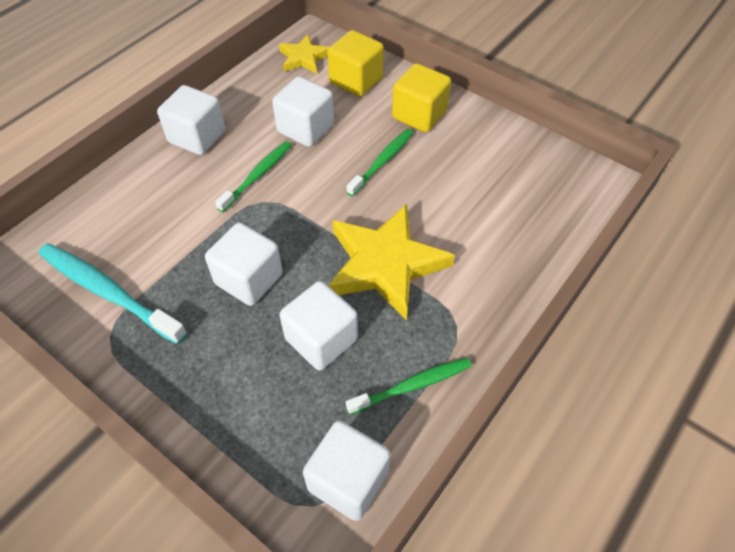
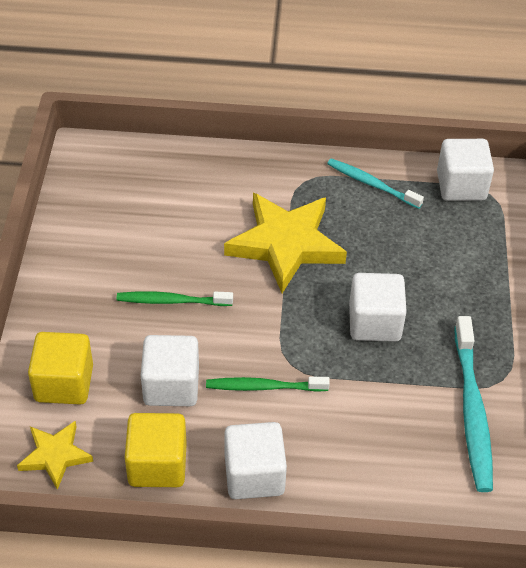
camera: 125 degrees left, 5 degrees down
white cube [280,281,358,370] -> none
green toothbrush [346,358,472,415] -> turquoise toothbrush [327,158,424,209]
yellow cube [392,63,451,133] -> yellow cube moved to [125,413,187,487]

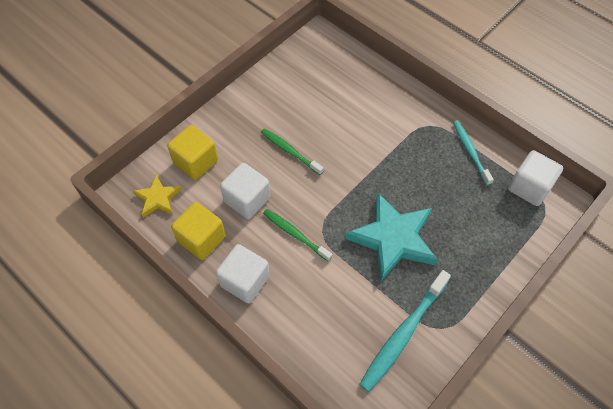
camera: 40 degrees right, 10 degrees up
yellow star [224,193,347,293] -> none
white cube [349,273,407,342] -> turquoise star [345,193,438,281]

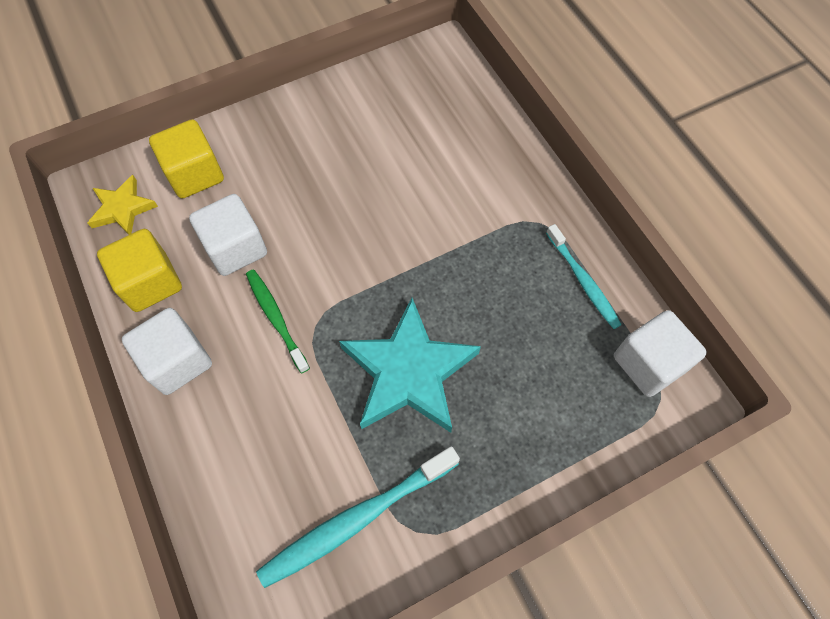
camera: 20 degrees right, 5 degrees up
green toothbrush [261,128,324,175] -> none
turquoise toothbrush [453,121,494,185] -> turquoise toothbrush turned 150 degrees clockwise [546,224,622,329]

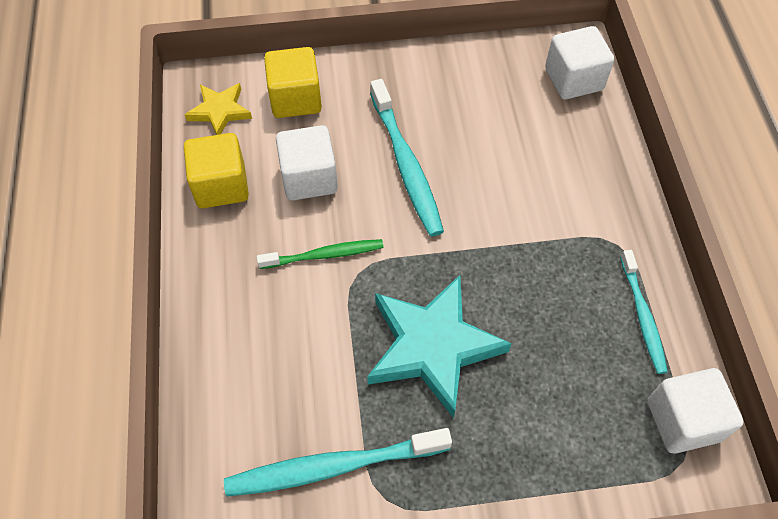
camera: 20 degrees right, 5 degrees down
white cube [122,308,212,395] -> white cube moved to [545,26,614,100]
green toothbrush [246,269,310,373] -> green toothbrush turned 90 degrees clockwise [257,239,384,269]
none -> turquoise toothbrush [370,79,444,237]

